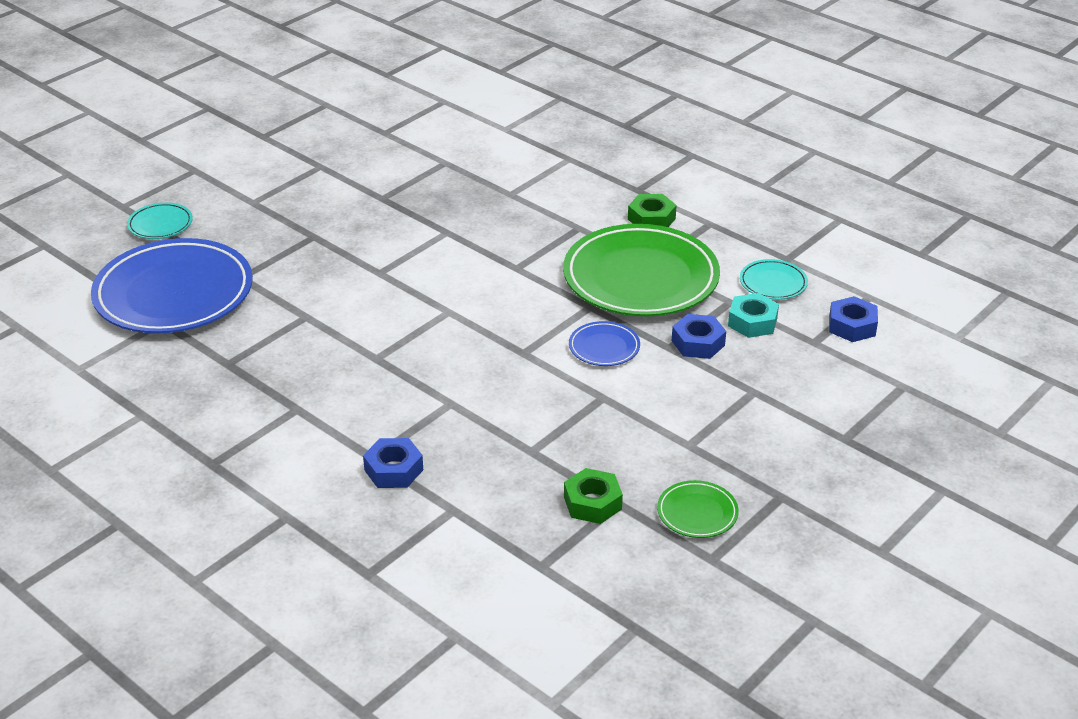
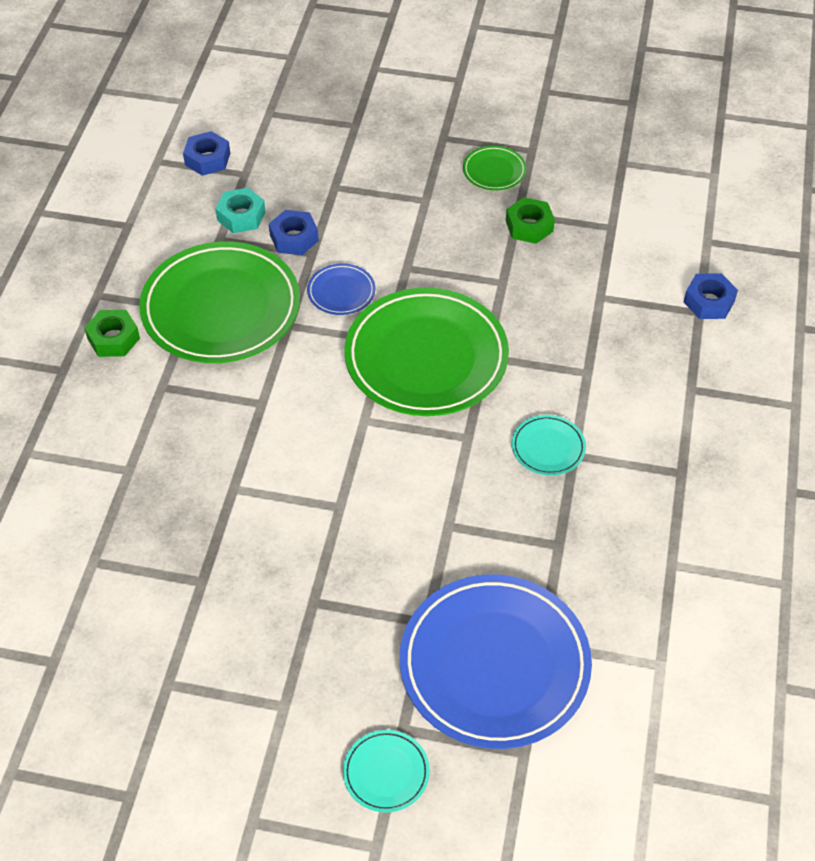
camera: 120 degrees left, 15 degrees up
blue nut [363,438,423,488] -> blue nut moved to [684,273,738,319]
turquoise plate [740,259,808,300] -> turquoise plate moved to [512,415,586,476]
none -> green plate [344,288,509,416]

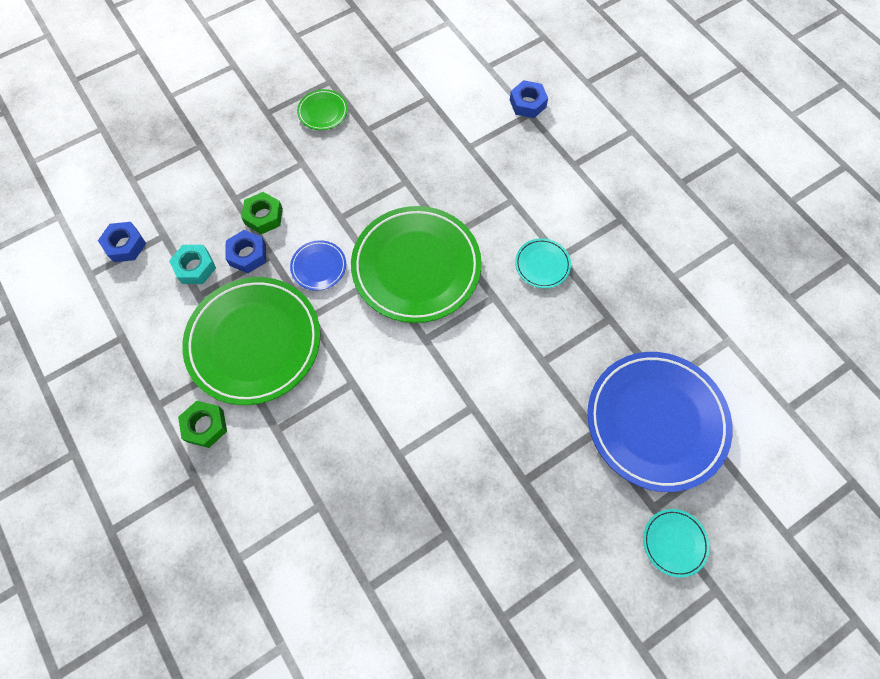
camera: 45 degrees left, 15 degrees up
green nut [506,197,555,244] -> green nut moved to [241,192,283,234]

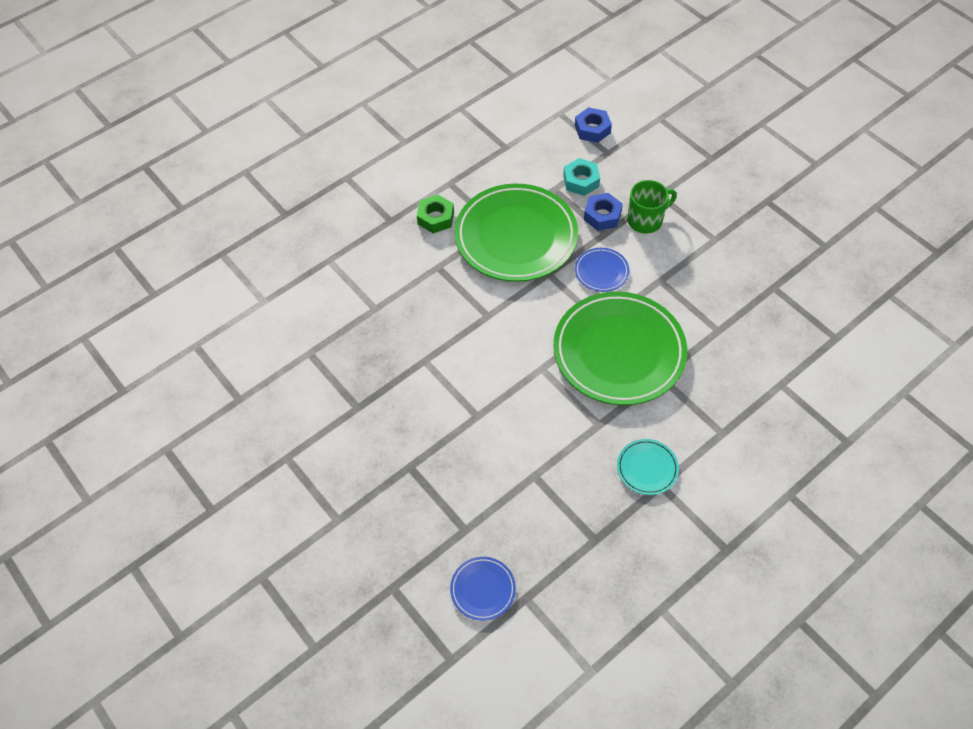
camera: 85 degrees right, 10 degrees down
green nut [241,192,283,234] -> green mug [627,180,677,234]
green plate [297,89,348,130] -> none
blue nut [510,80,548,118] -> none
blue plate [587,352,733,492] -> blue plate [450,557,516,621], size x0.43
turquoise plate [643,509,710,578] -> none

